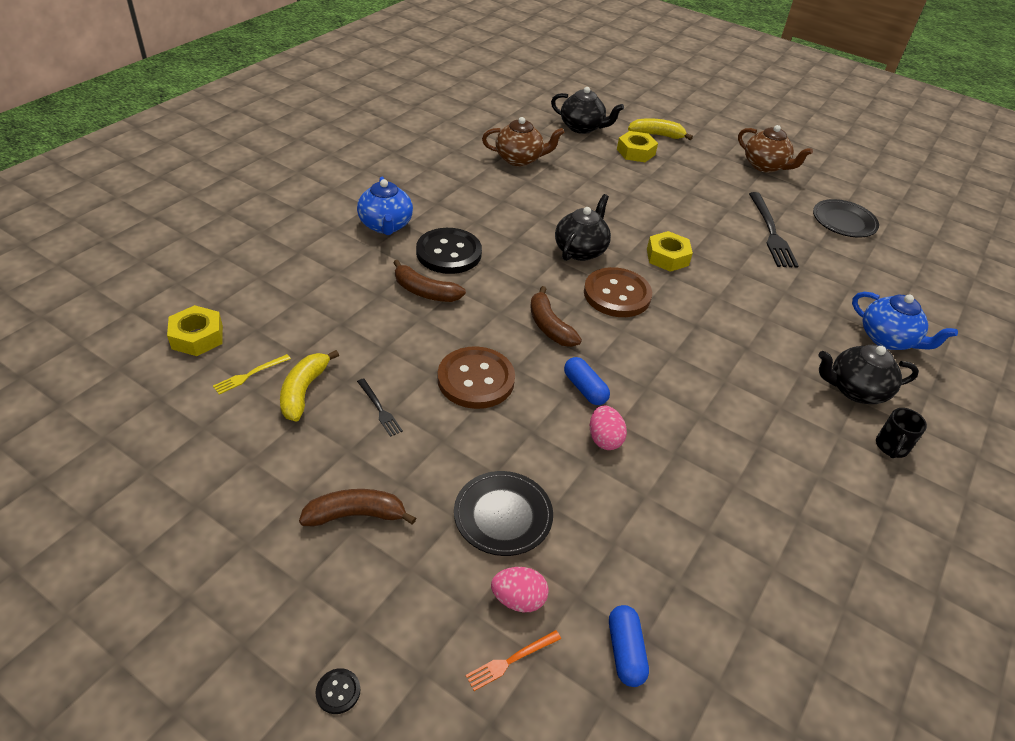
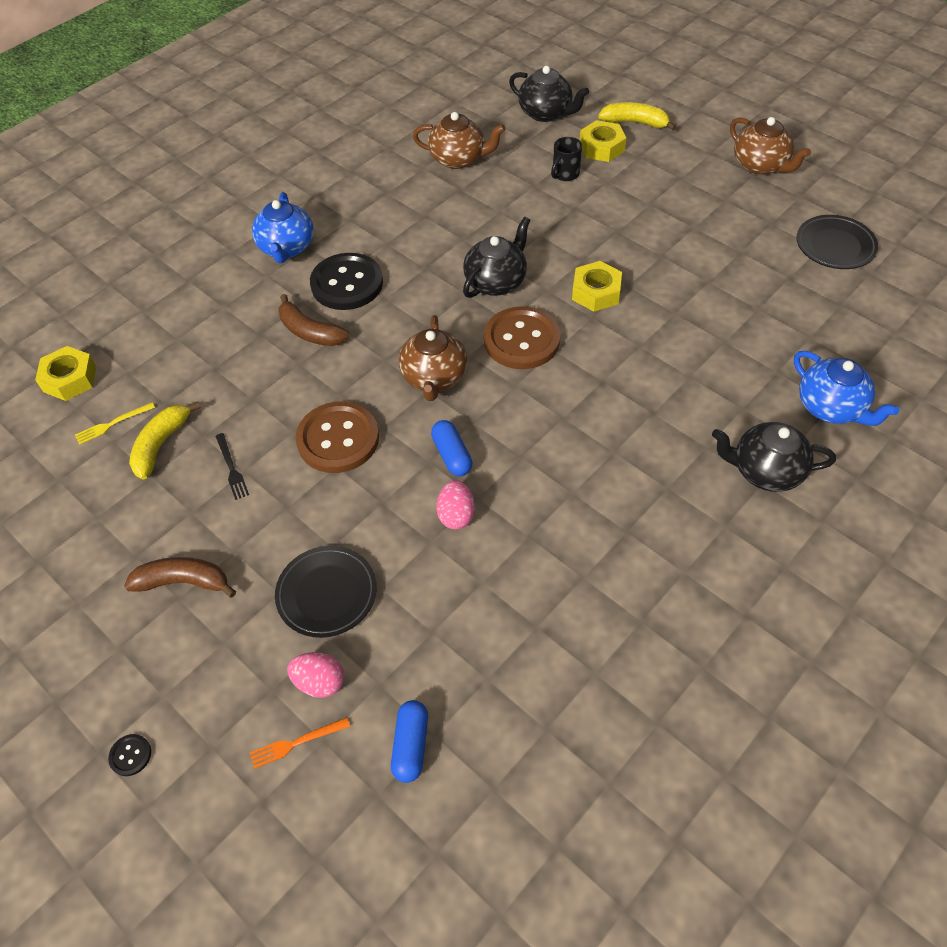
camera: 15 degrees right, 10 degrees up
brown banana [530,286,582,347] -> brown teapot [399,315,467,401]
black fork [749,192,799,268] -> none
black mug [876,408,927,458] -> black mug moved to [551,137,582,181]

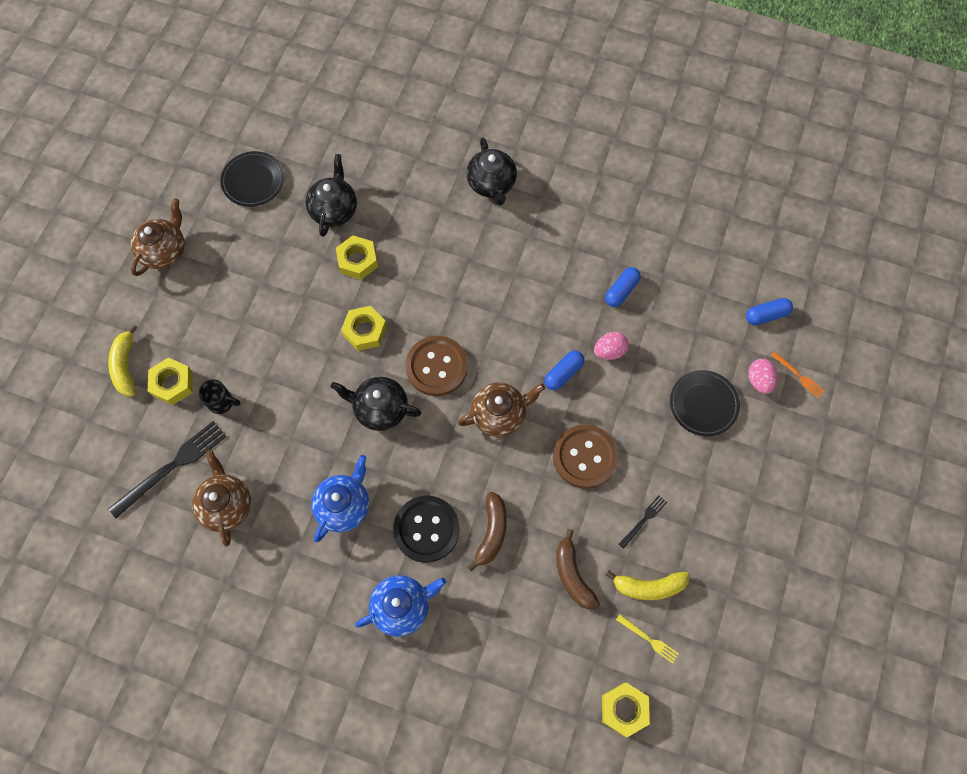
camera: 115 degrees left, 15 degrees up
black button [108,734,151,776] -> none
brown banana [124,557,236,598] -> brown banana moved to [556,529,600,610]
black teapot [509,66,589,122] -> black teapot moved to [305,154,357,237]
blue teapot [794,351,899,426] -> blue teapot moved to [311,455,369,542]
none -> black fork [108,421,227,518]
none -> yellow nut [336,235,378,280]
none -> blue capsule [605,267,641,307]

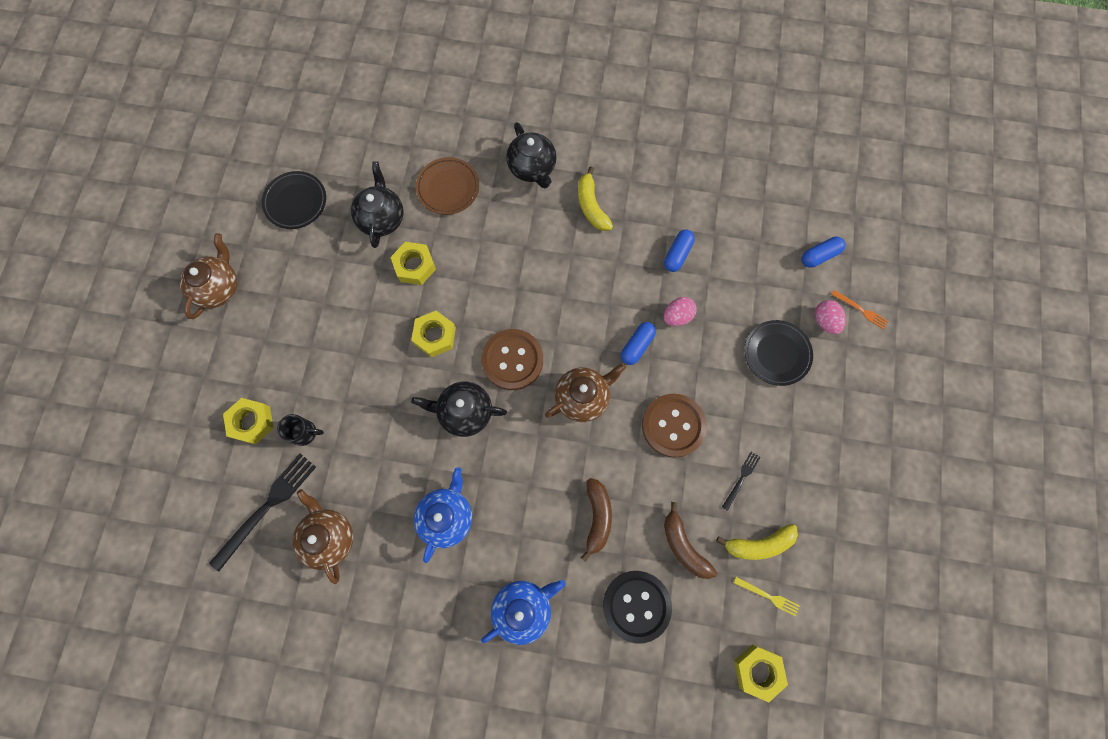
camera: 10 degrees left, 5 degrees up
yellow banana [108,325,138,397] -> yellow banana moved to [578,166,613,231]
black button [393,495,460,563] -> black button moved to [603,571,672,644]
none -> brown plate [416,157,479,215]

